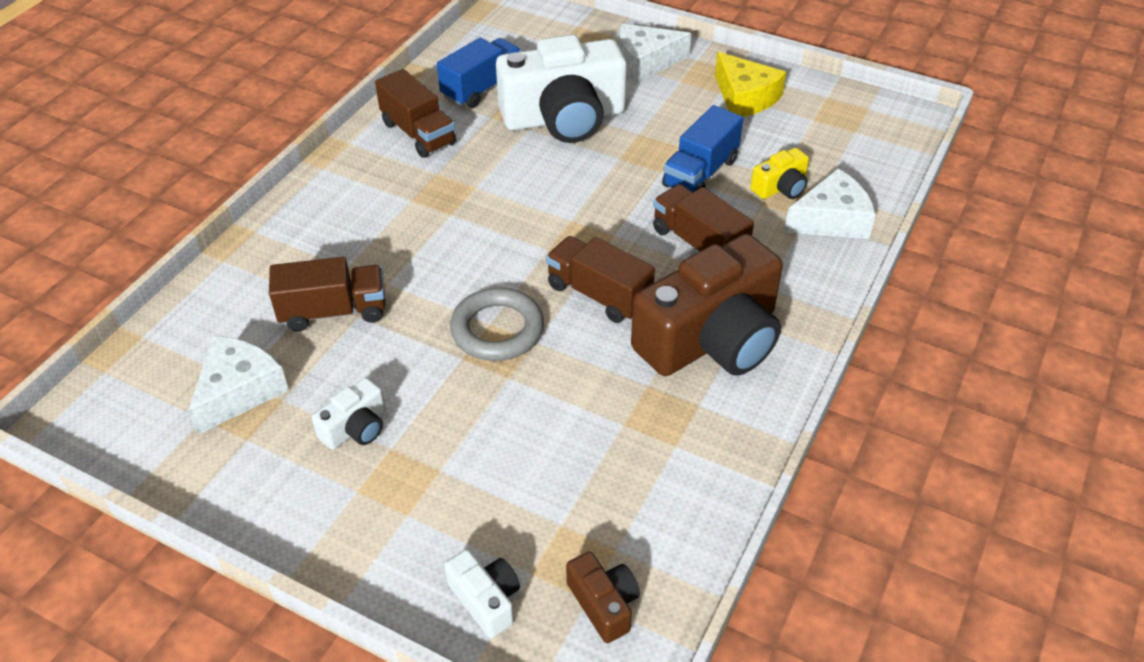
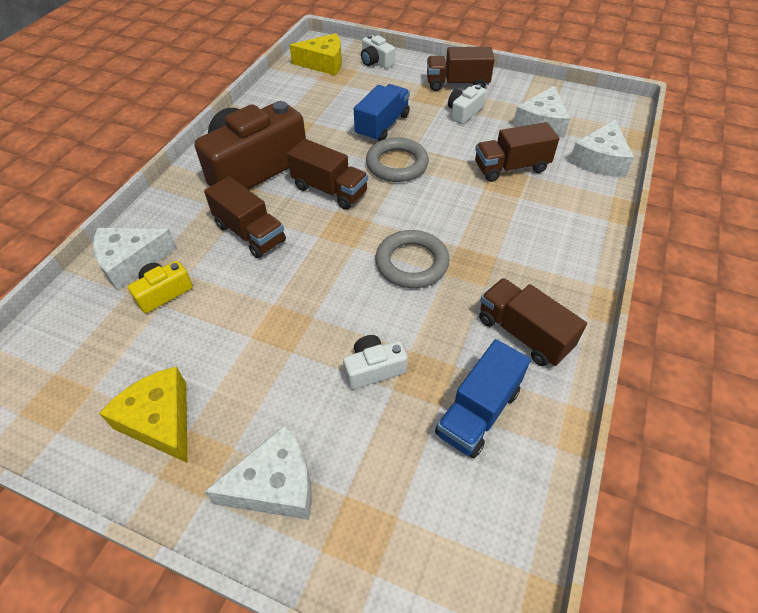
camera: 175 degrees right, 5 degrees up
white camera [496,35,627,143] -> white camera [343,335,408,389], size x0.44
brown camera [566,551,640,643] -> yellow cheese [289,33,342,76]
blue truck [662,105,743,192] -> blue truck moved to [354,84,410,142]
none -> grey ring [375,230,450,288]
none -> brown truck [427,47,495,91]
none -> white cheese [569,120,634,177]

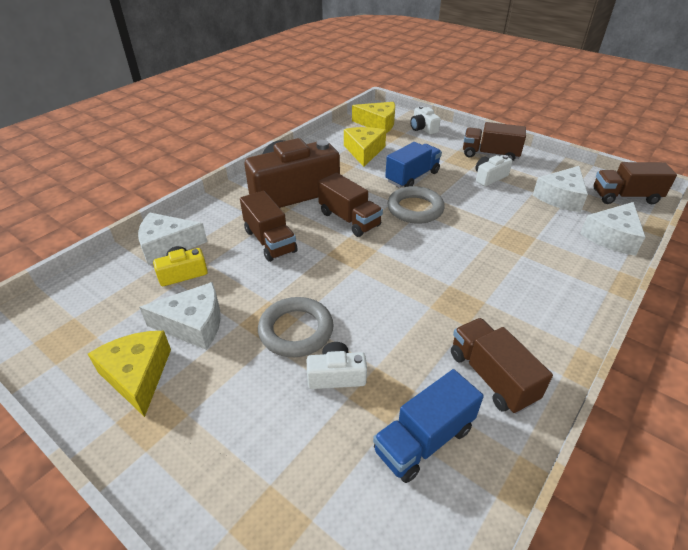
camera: 15 degrees right, 10 degrees down
white cheese [204,424,312,520] -> white cheese moved to [139,282,221,350]
grey ring [375,230,450,288] -> grey ring moved to [258,297,334,357]
brown truck [475,122,560,182] -> brown truck moved to [593,162,677,204]
none -> yellow cheese [344,127,386,167]

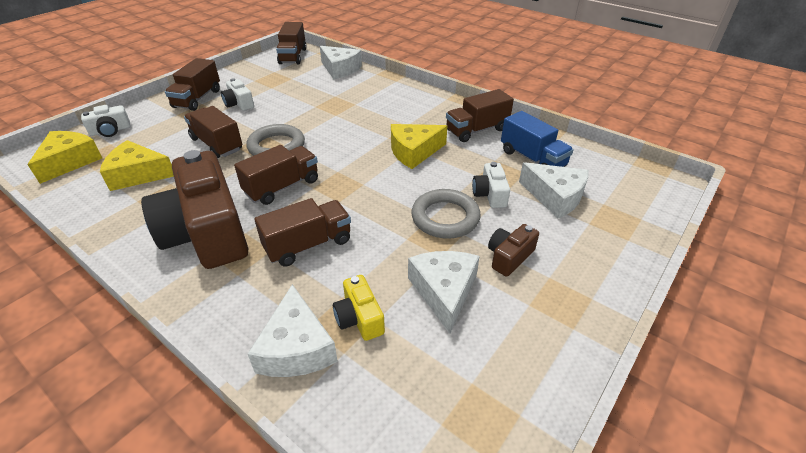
camera: 90 degrees left, 0 degrees up
yellow cheese [88,331,171,417] -> yellow cheese moved to [391,124,447,169]
blue truck [385,142,442,188] -> brown truck [184,106,242,158]
white cheese [533,166,588,212] -> white cheese moved to [519,162,589,218]
none -> brown camera [488,224,539,277]

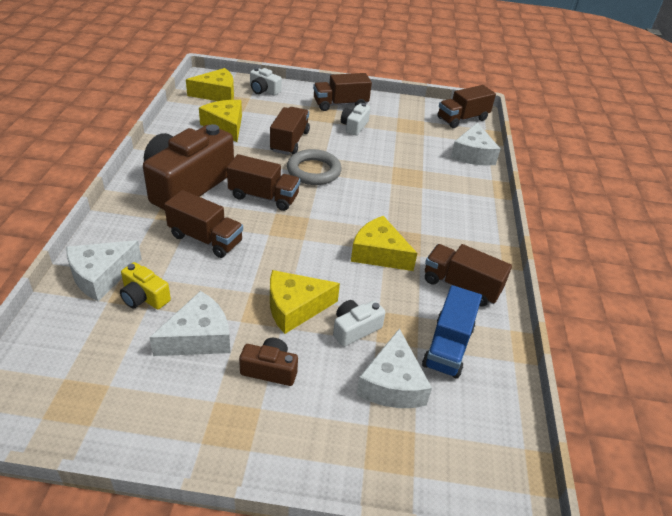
camera: 55 degrees right, 0 degrees up
yellow camera [333,275,385,341] -> yellow camera turned 90 degrees counterclockwise [120,262,171,309]
grey ring [411,189,481,239] -> yellow cheese [270,270,340,334]

